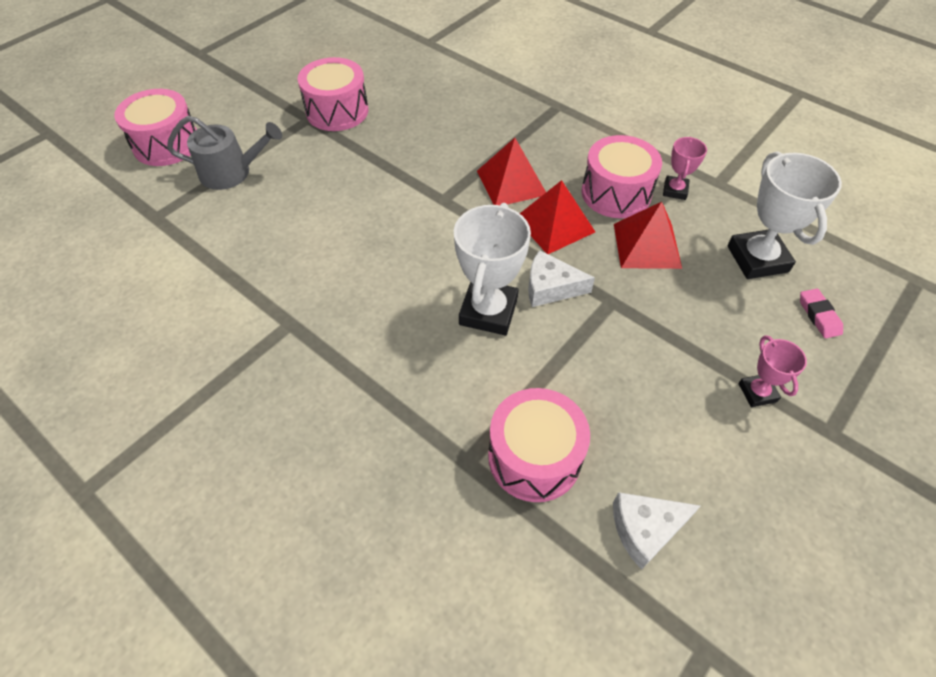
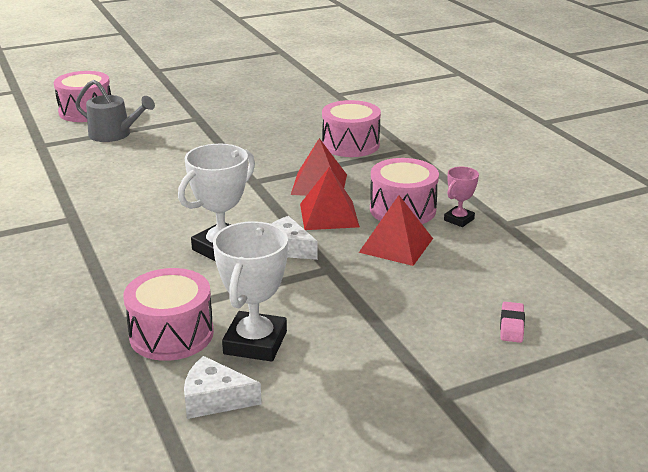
camera: 25 degrees right, 25 degrees down
pink drum [298,57,368,131] -> pink drum moved to [322,100,381,157]
white trophy [727,151,842,279] -> white trophy moved to [213,221,288,362]
pink trophy [738,335,807,407] -> none

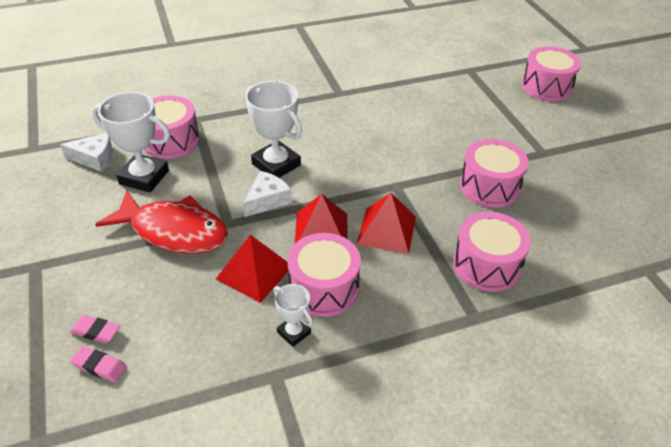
camera: 95 degrees right, 15 degrees up
grey watering can [75,80,155,142] -> none
white cheese [184,356,262,419] -> white cheese turned 75 degrees clockwise [60,133,113,172]
pink trophy [444,167,479,227] -> white trophy [273,284,313,347]
none -> pink eraser [70,346,127,382]
none -> red fish [95,190,228,254]
none -> pink drum [460,139,529,208]

